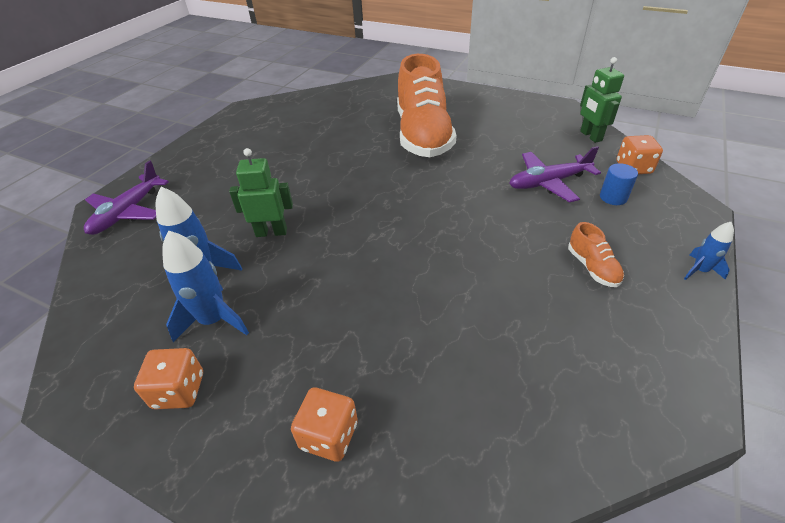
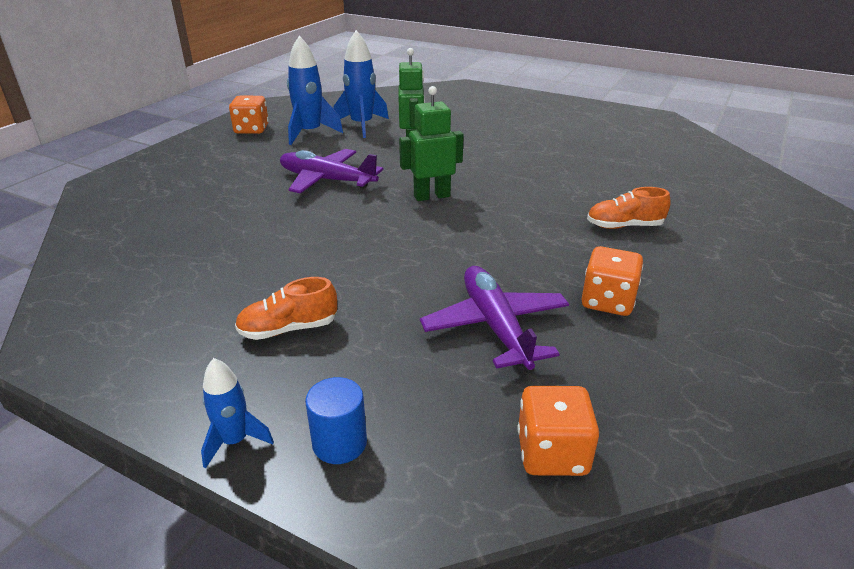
camera: 90 degrees right, 10 degrees down
purple plane [84,160,169,235] -> purple plane moved to [280,149,384,193]
orange dice [291,387,358,462] -> orange dice moved to [581,246,643,316]
orange shoe [397,54,457,157] -> orange shoe [587,187,671,229], size x0.40
green robot [580,57,624,143] -> green robot moved to [399,86,464,201]
blue cylinder [600,163,638,205] -> blue cylinder moved to [305,377,367,464]

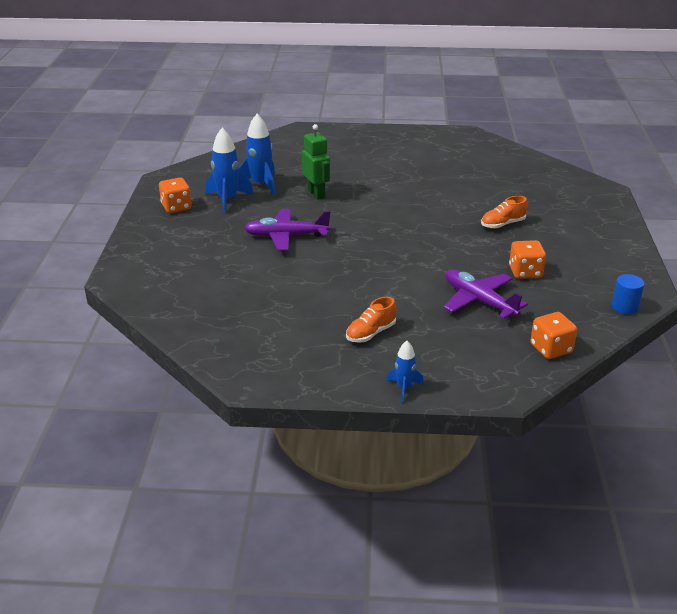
camera: 25 degrees left, 0 degrees up
blue cylinder [305,377,367,464] -> blue cylinder moved to [612,274,644,315]
green robot [399,86,464,201] -> none

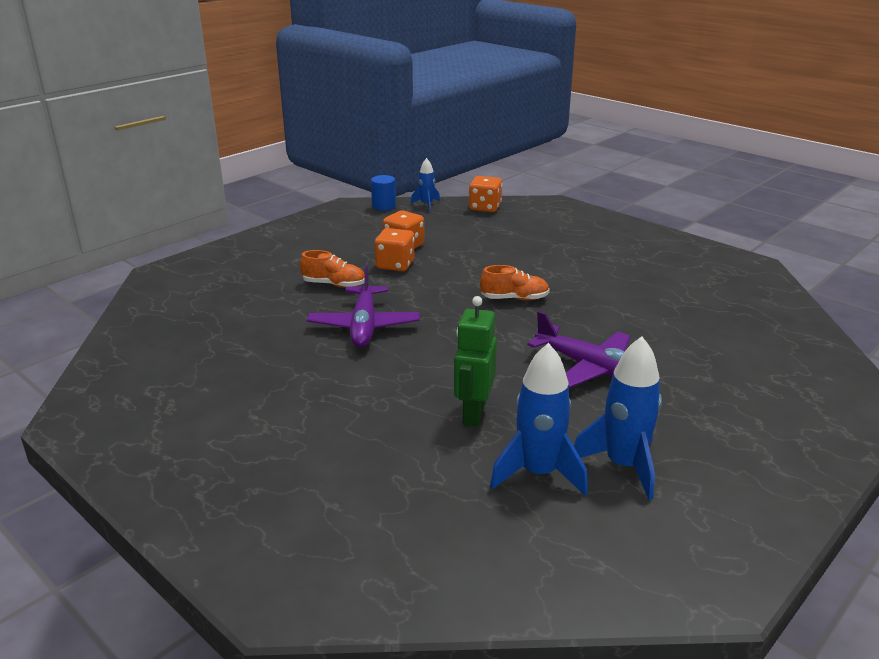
camera: 140 degrees left, 5 degrees down
orange dice [159,177,192,213] -> orange dice moved to [375,228,415,271]
orange shoe [346,297,396,343] -> orange shoe moved to [480,265,550,301]
blue rocket [387,341,424,403] -> blue rocket moved to [411,158,440,212]
purple plane [444,270,528,319] -> purple plane moved to [307,265,420,347]

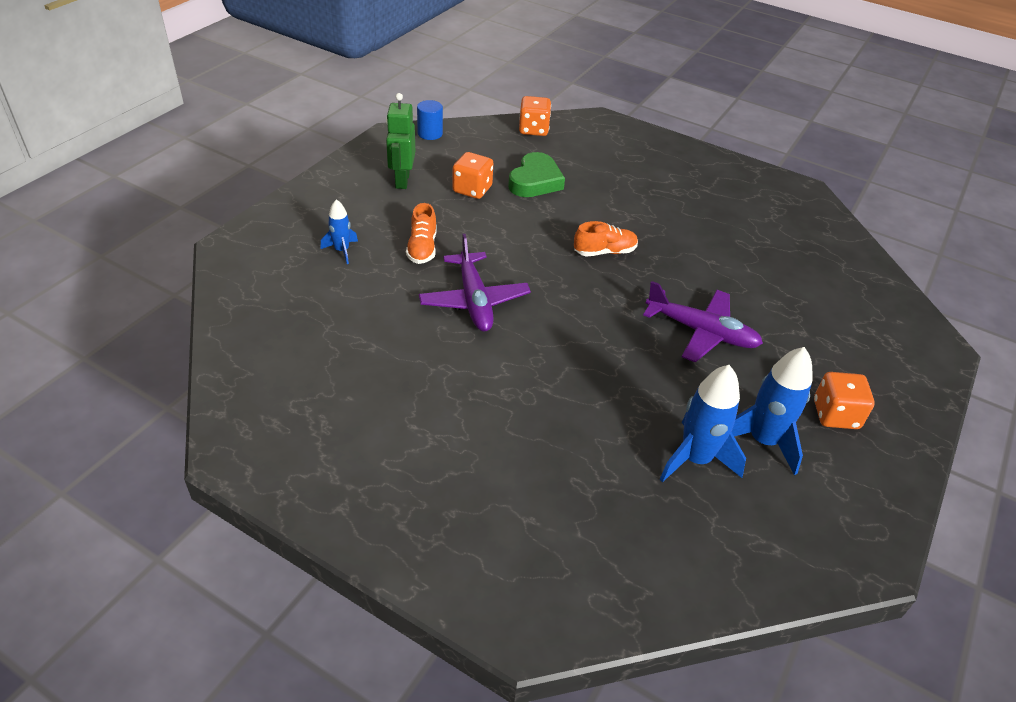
camera: 15 degrees left, 15 degrees up
orange shoe [300,250,364,288] -> orange shoe turned 90 degrees clockwise [406,203,437,264]
orange dice [375,228,415,271] -> orange dice moved to [814,372,875,429]
blue rocket [411,158,440,212] -> blue rocket moved to [321,199,358,264]
green robot [454,296,497,426] -> green robot moved to [386,93,415,189]
none -> green heart [508,152,565,197]

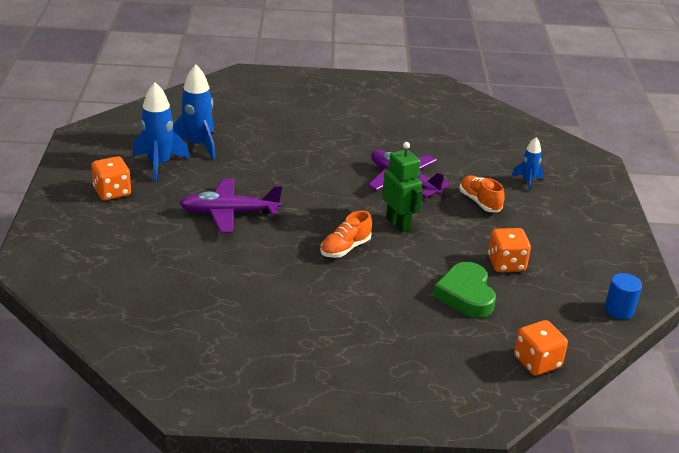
camera: 150 degrees right, 10 degrees down
green robot [386,93,415,189] -> green robot moved to [382,142,423,232]

